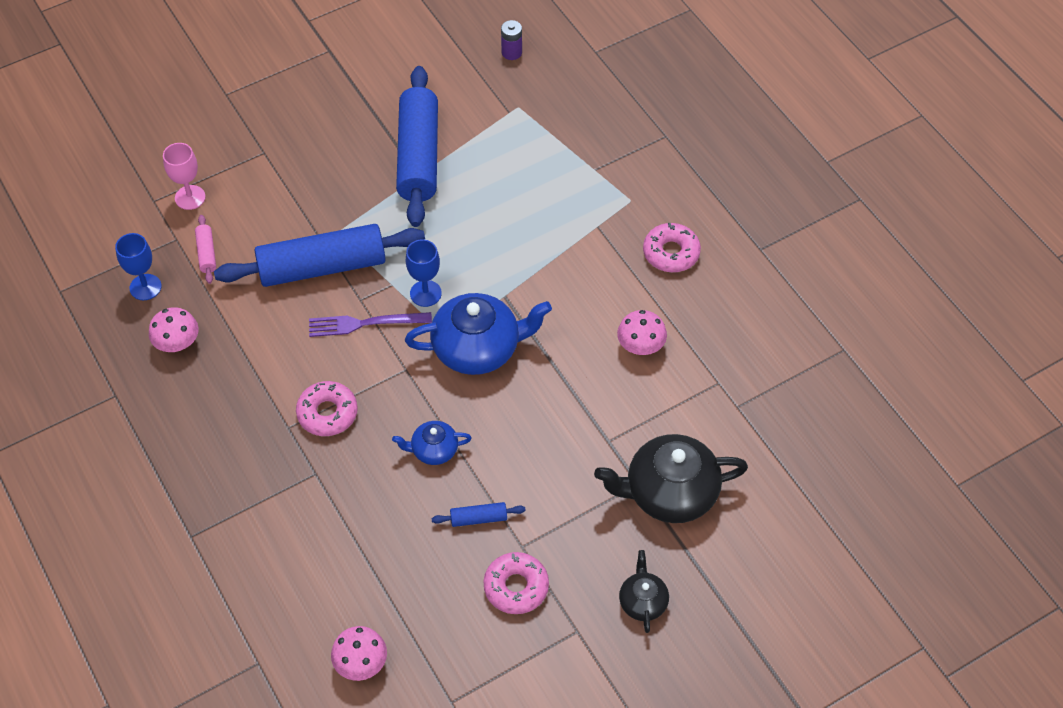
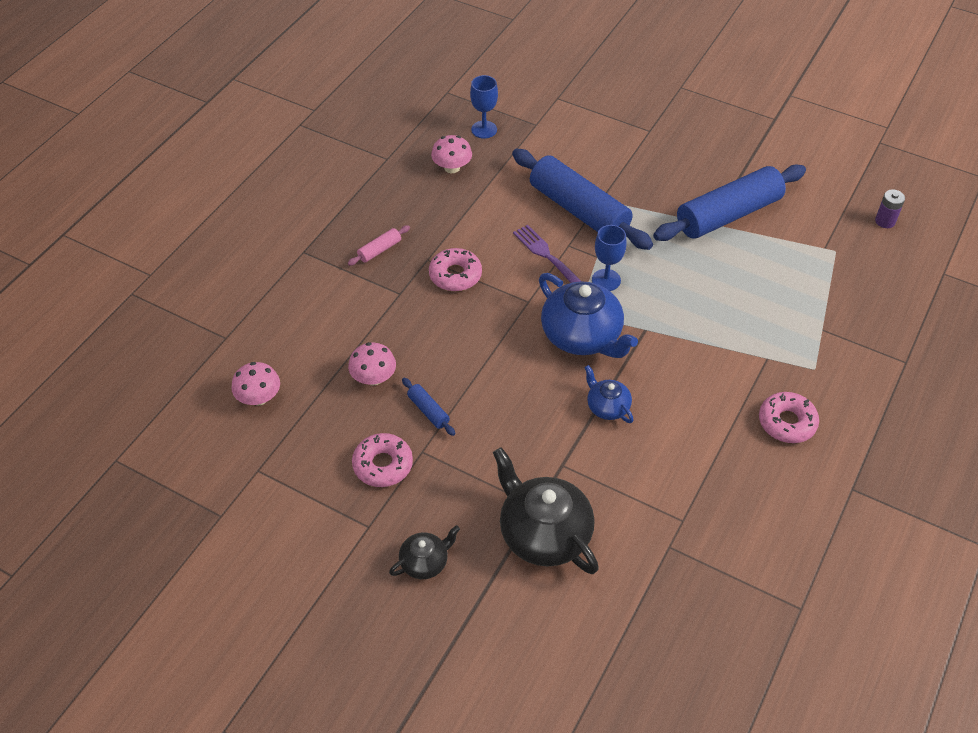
camera: 60 degrees right, 5 degrees down
pink goblet [163,143,206,210] -> none
pink rolling pin [195,215,216,284] -> pink rolling pin moved to [348,225,410,266]
blue teapot [392,421,472,465] -> blue teapot moved to [584,365,634,423]
pink mushroom [617,310,667,355] -> pink mushroom moved to [348,342,396,386]

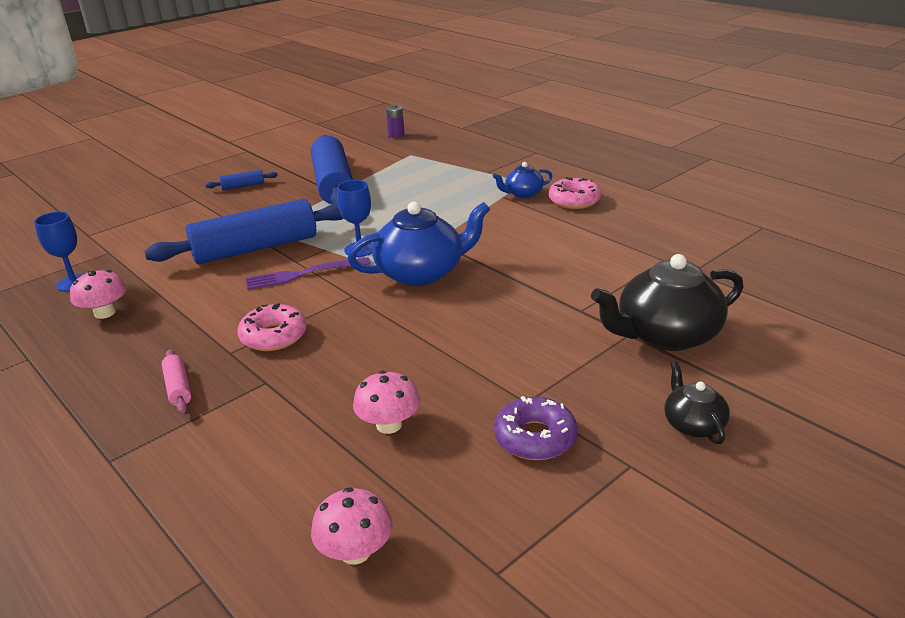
camera: 70 degrees left, 20 degrees down
pink donut [352,433,413,487] -> purple donut [494,396,578,460]
blue rolling pin [402,378,455,436] -> blue rolling pin moved to [206,170,278,190]
blue teapot [584,365,634,423] -> blue teapot moved to [492,162,553,198]

